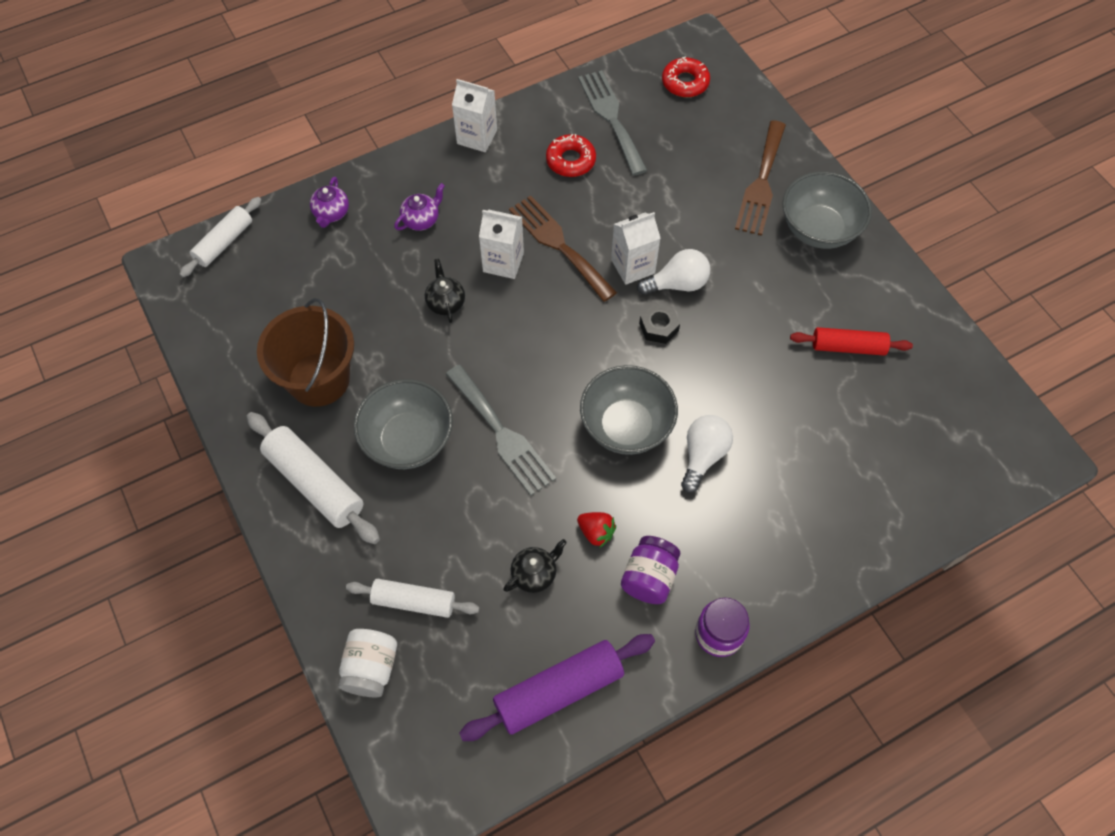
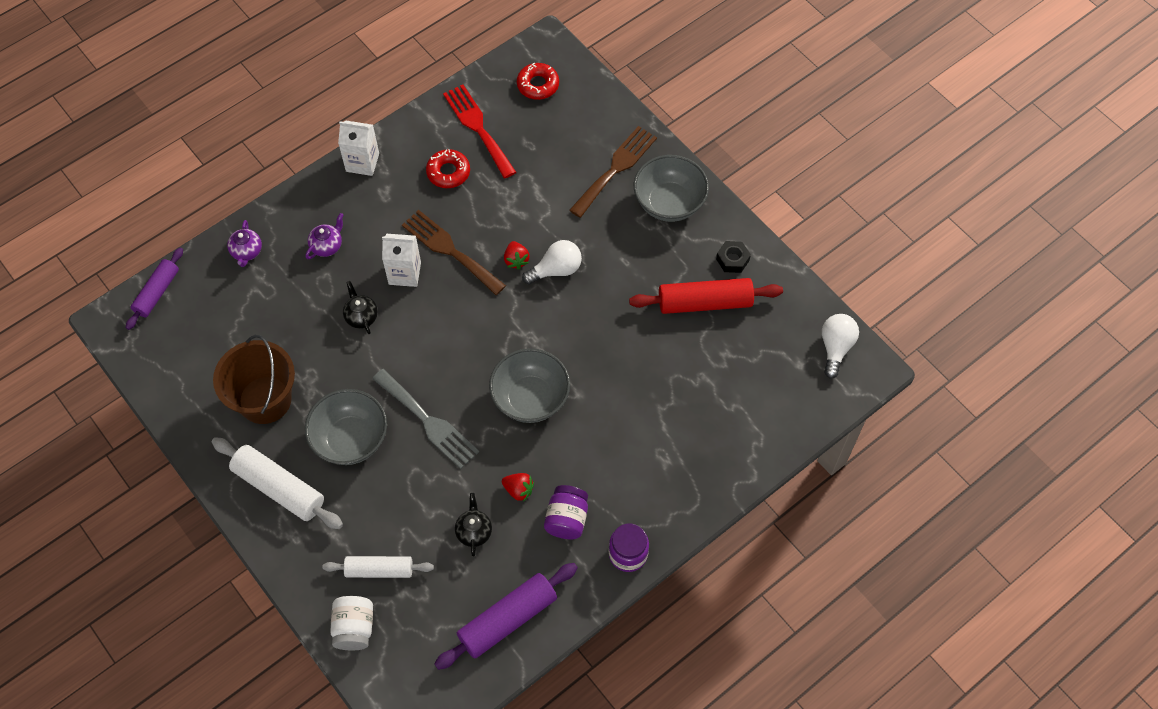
camera: 10 degrees left, 0 degrees up
white rolling pin [180,197,261,277] -> purple rolling pin [126,248,183,330]
black teapot [503,539,567,593] -> black teapot turned 45 degrees counterclockwise [455,493,492,556]
grey fork [578,70,648,176] -> red fork [443,85,516,178]
white carton [611,212,661,285] -> red strawberry [504,241,530,270]
black nut [639,303,680,344] -> black nut moved to [716,241,751,273]
white light bulb [681,415,733,493] -> white light bulb moved to [822,314,859,379]
brown fork [735,120,786,236] -> brown fork turned 150 degrees counterclockwise [569,126,657,218]
red rolling pin [790,327,913,356] -> red rolling pin [629,278,783,314], size x1.52

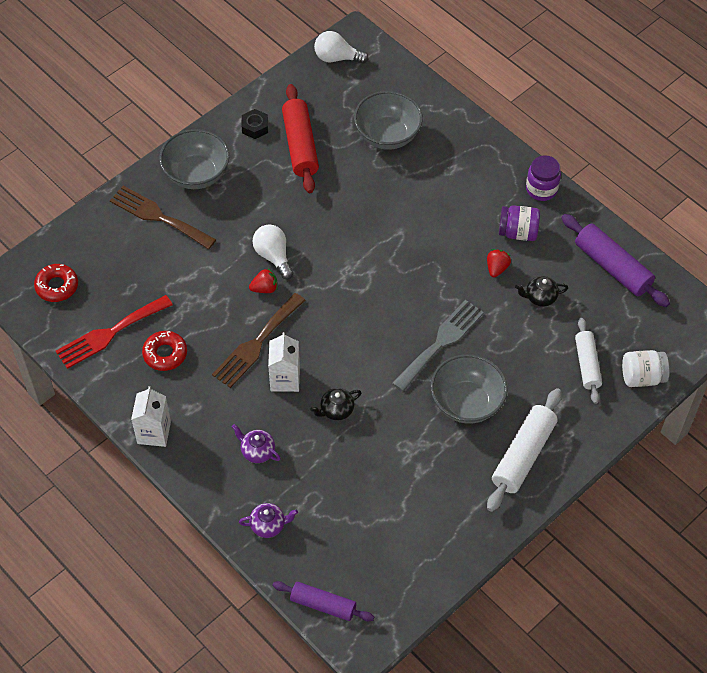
camera: 95 degrees left, 5 degrees down
brown bucket [213,335,295,424] -> none
grey bowl [489,348,570,423] -> grey bowl moved to [354,91,423,150]

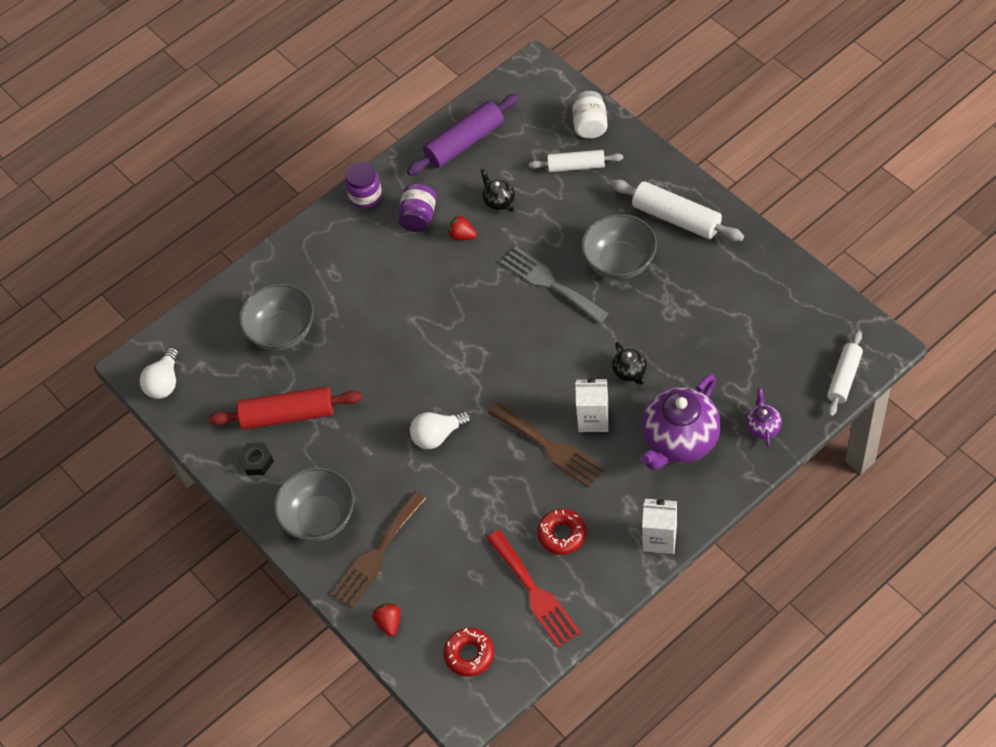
camera: 80 degrees left, 0 degrees up
purple teapot [232,424,281,463] -> purple teapot [641,374,721,470], size x2.20
red strawberry [249,268,278,293] -> red strawberry moved to [372,603,400,636]
purple rolling pin [272,581,374,621] -> white rolling pin [827,331,863,417]
black teapot [515,276,568,307] -> black teapot turned 150 degrees clockwise [480,169,515,212]

